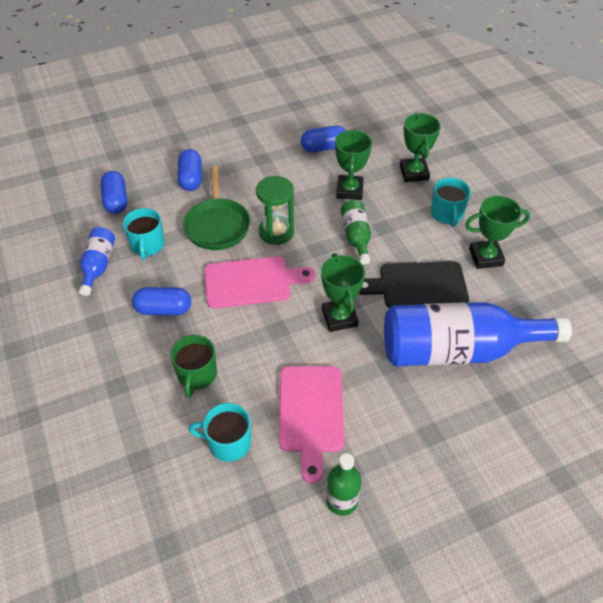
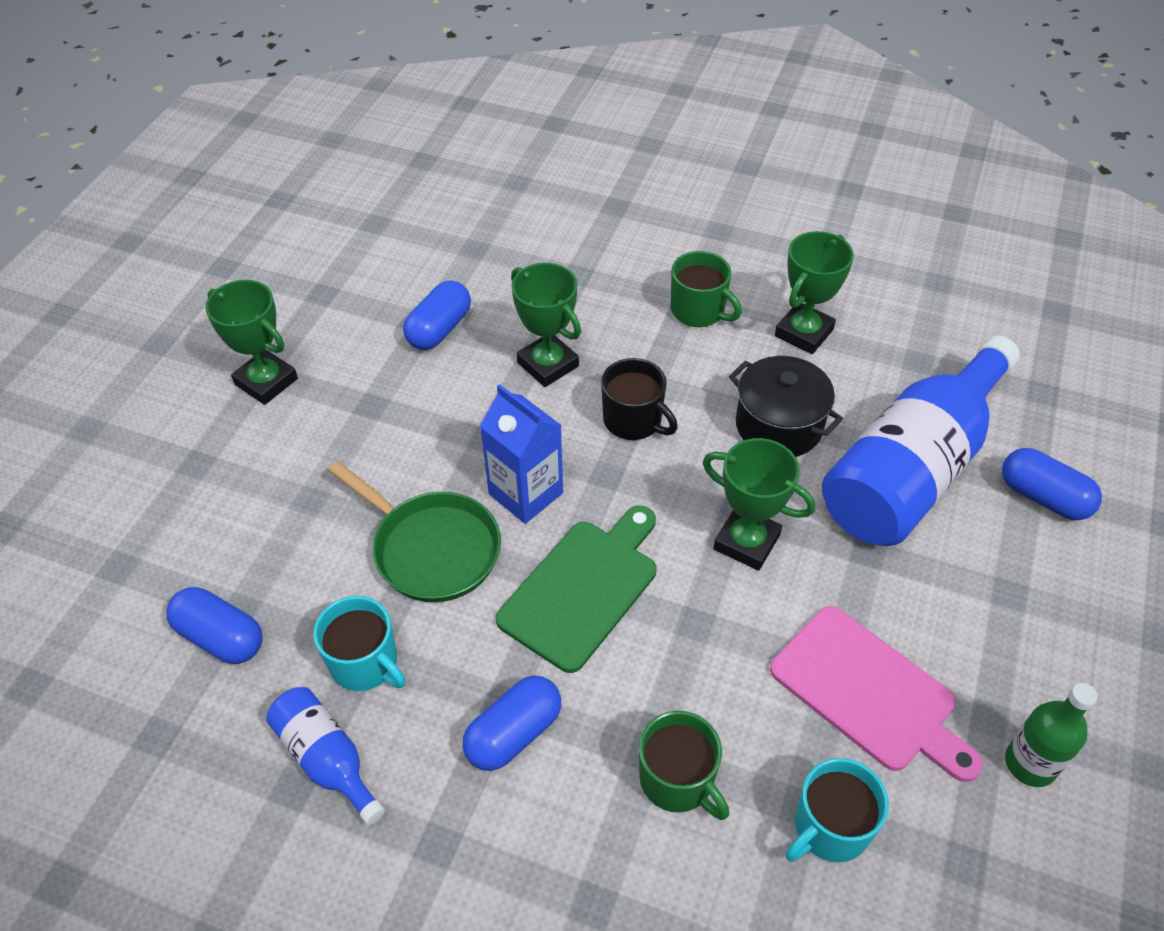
camera: 45 degrees left, 0 degrees up
blue capsule [178,149,202,191] -> blue capsule moved to [1002,448,1102,520]
pink cutting board [204,256,315,308] -> green cutting board [496,506,656,673]
green hourglass [256,176,294,245] -> blue carton [480,384,563,524]
green bottle [340,200,371,265] -> black mug [601,358,678,440]
black cutting board [359,261,469,308] -> black pot [729,356,843,457]
green trophy [400,113,441,182] -> green trophy moved to [205,280,298,405]
turquoise mug [431,178,471,227] -> green mug [671,251,742,327]

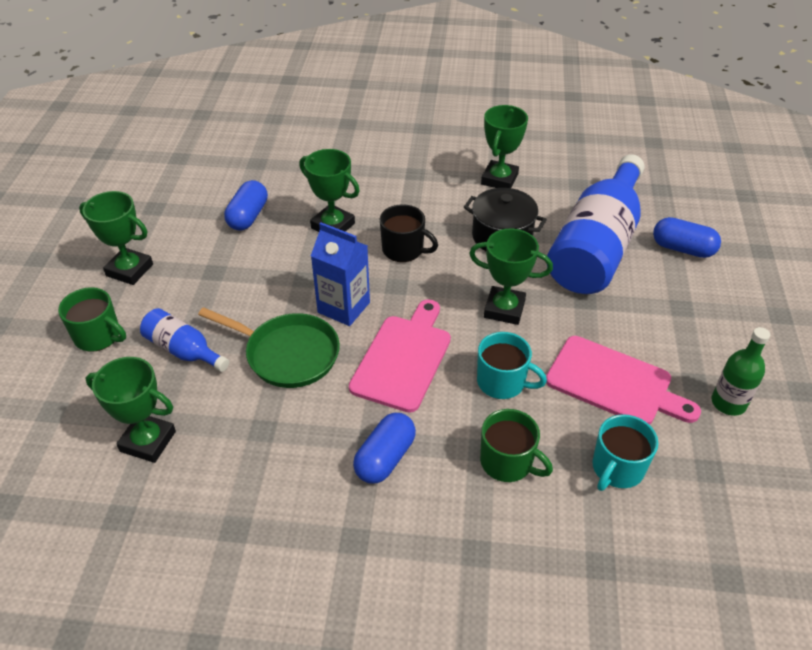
camera: 15 degrees left, 5 degrees down
blue capsule [166,587,263,664] -> green trophy [86,357,176,463]
blue bottle [266,687,385,825] -> blue bottle moved to [140,308,229,372]
turquoise mug [313,596,405,691] -> turquoise mug moved to [477,332,547,399]
green cutting board [496,506,656,673] -> pink cutting board [349,299,451,413]
green mug [671,251,742,327] -> green mug moved to [58,287,126,352]

